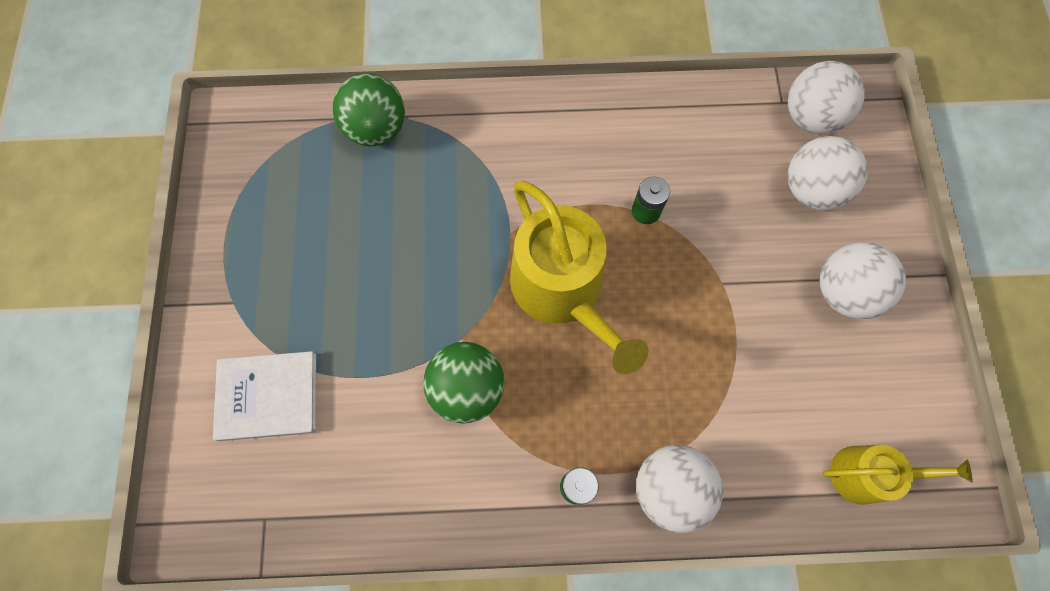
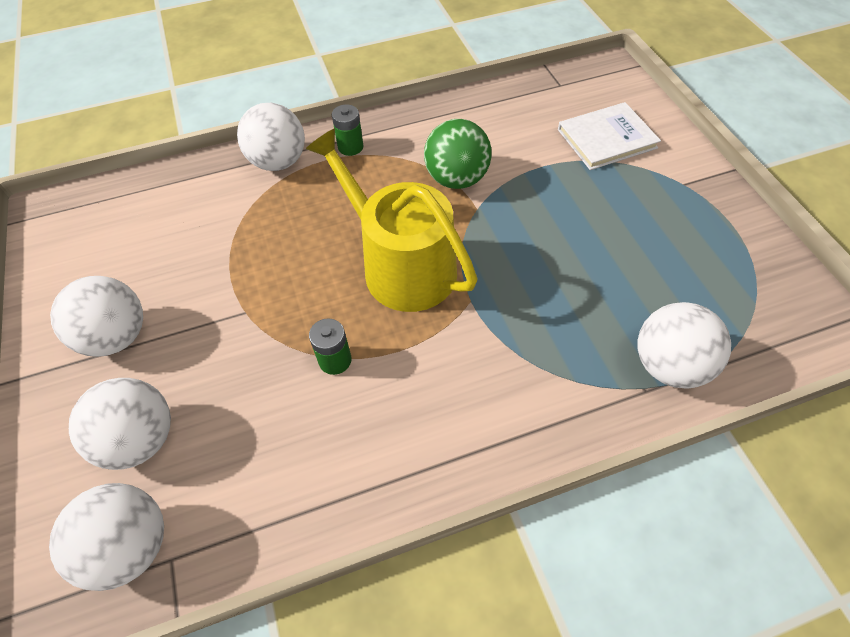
camera: 165 degrees right, 15 degrees down
green ball [332,73,405,147] -> white ball [637,302,731,388]
yellow watering can [822,445,973,505] -> none

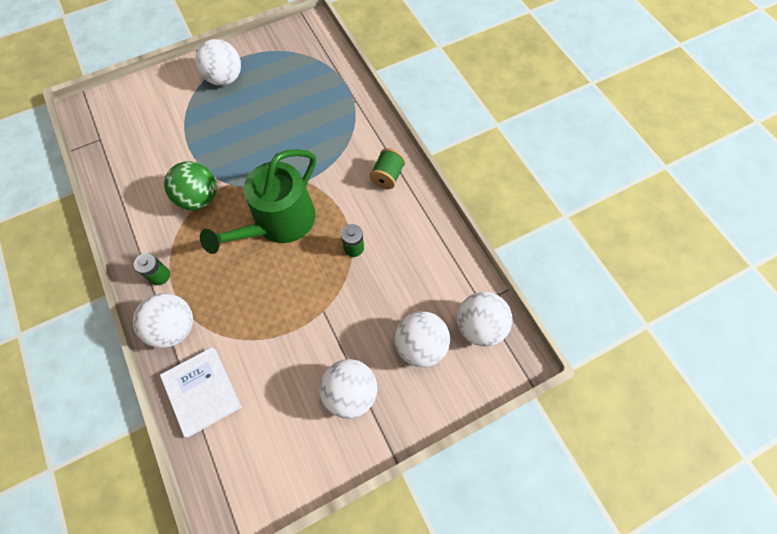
camera: 100 degrees left, 10 degrees up
yellow watering can [306,128,478,312] -> green watering can [200,149,316,254]
white book [558,102,661,170] -> white book moved to [160,347,241,438]
white ball [637,302,731,388] -> white ball moved to [195,39,241,86]
none -> green spool [369,148,406,189]

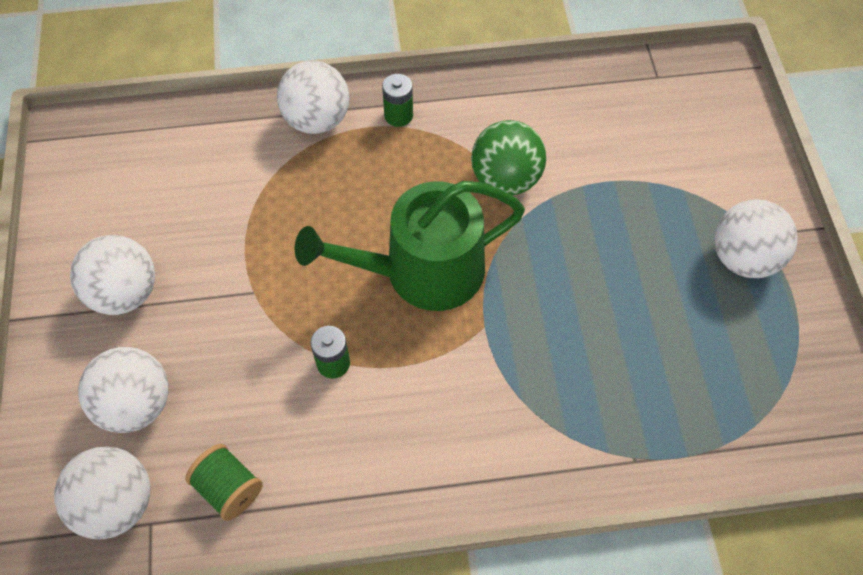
camera: 110 degrees right, 5 degrees down
white book [160,347,241,438] -> none
green watering can [200,149,316,254] -> green watering can turned 75 degrees counterclockwise [295,181,525,311]
green spool [369,148,406,189] -> green spool moved to [185,444,263,521]

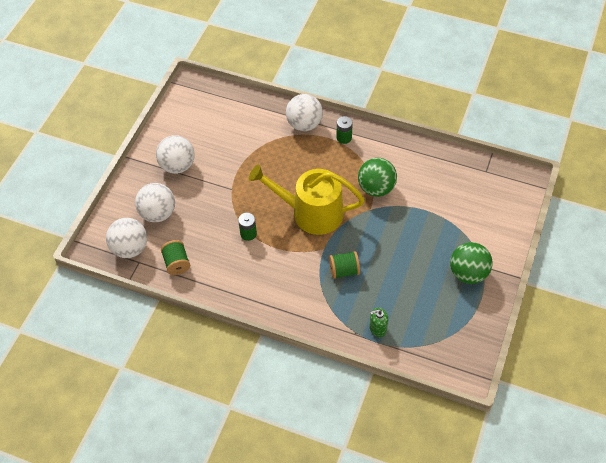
camera: 30 degrees right, 5 degrees down
green watering can [295,181,525,311] -> yellow watering can [249,165,365,235]
white ball [714,199,798,278] -> green ball [450,242,493,284]
none -> green spool [329,251,360,279]
none -> green soap dispenser [369,307,388,337]

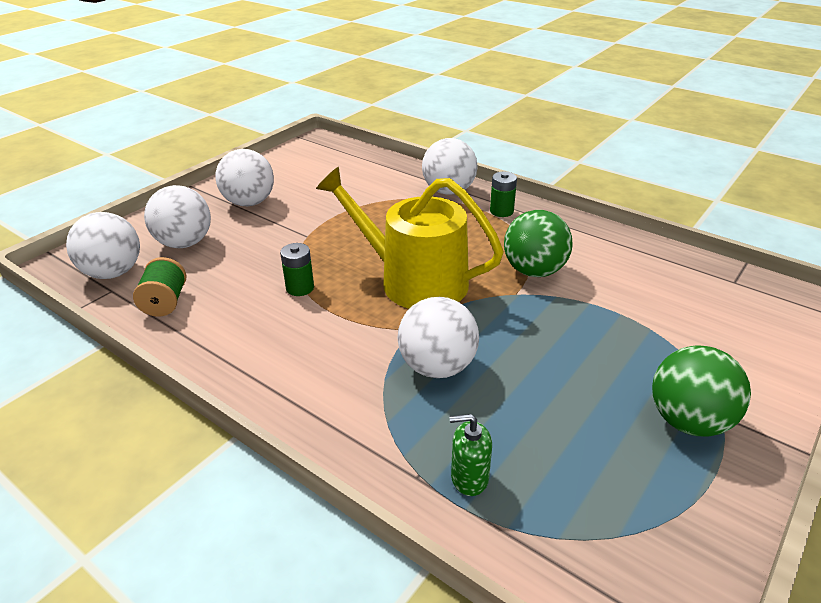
camera: 15 degrees right, 20 degrees down
green spool [329,251,360,279] -> white ball [398,297,479,378]

